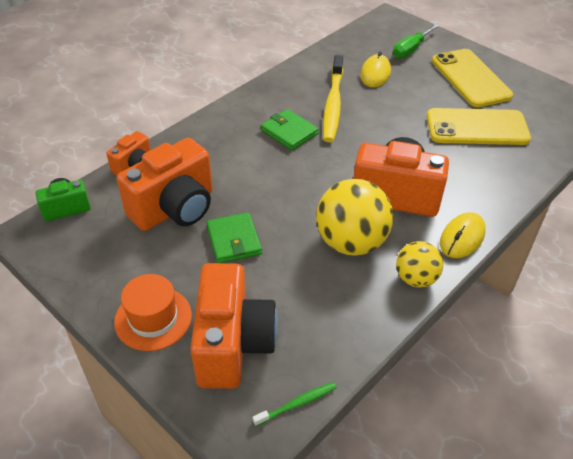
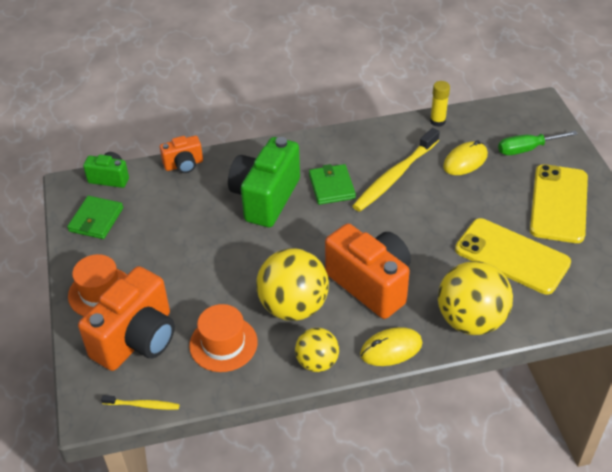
camera: 35 degrees right, 0 degrees up
orange camera [117,138,213,231] -> none
green wallet [207,212,262,263] -> green wallet moved to [67,196,123,239]
green toothbrush [252,382,337,426] -> yellow toothbrush [101,395,180,410]
none -> orange hat [189,304,258,372]
none -> green camera [228,137,300,227]
none -> yellow glue stick [430,81,450,127]
none -> yellow ball [438,261,513,335]

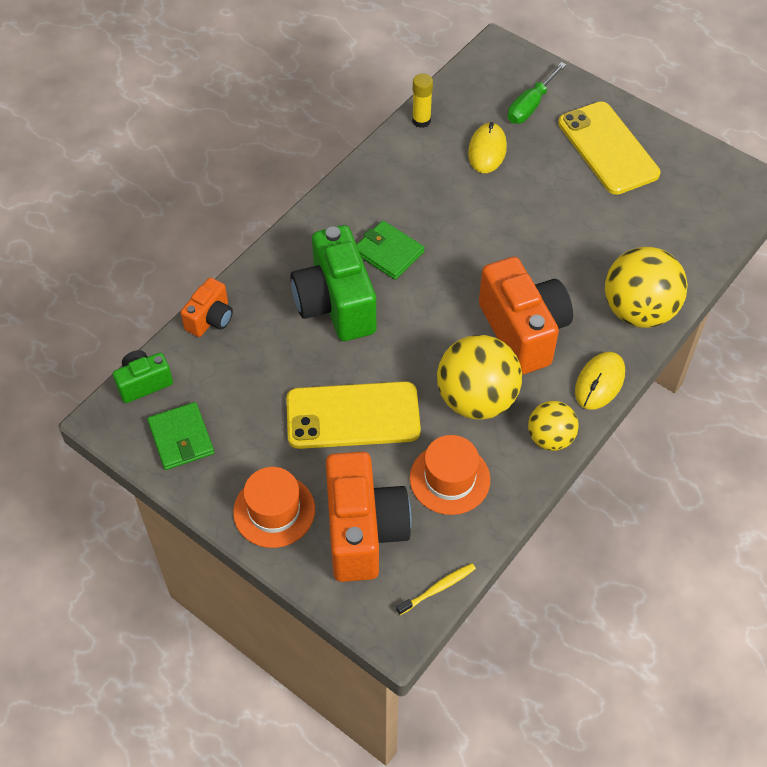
camera: 40 degrees left, 10 degrees up
orange camera [325,224,411,319] -> orange camera turned 60 degrees clockwise [479,257,573,375]
yellow toothbrush [353,128,440,212] -> none
yellow phone [455,218,571,294] -> yellow phone moved to [286,381,421,449]

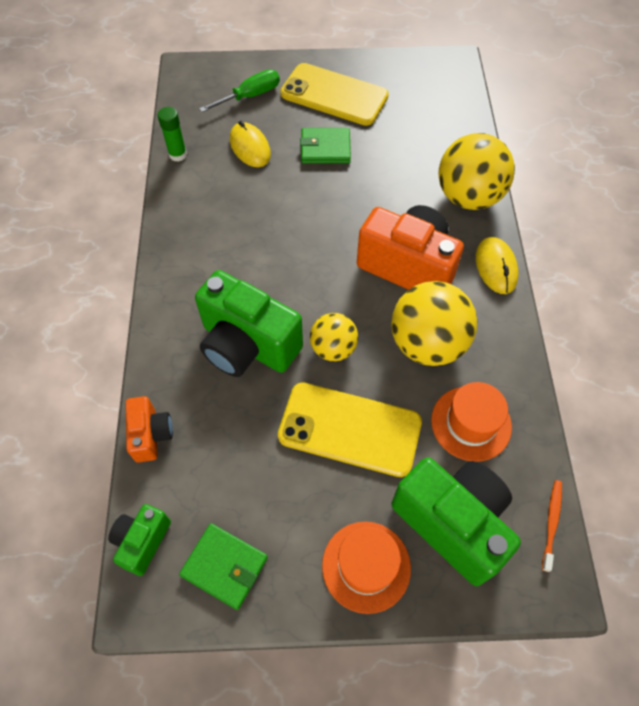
camera: 40 degrees left, 5 degrees up
yellow phone [286,381,421,449] -> yellow phone turned 60 degrees clockwise [278,382,422,477]
orange camera [326,452,412,582] -> green camera [391,457,521,586]
green wallet [356,221,425,280] -> green wallet moved to [300,128,351,164]
yellow toothbrush [396,563,476,615] -> orange toothbrush [542,480,562,572]
yellow glue stick [412,73,433,128] -> green glue stick [157,107,187,162]
green screwdriver [508,62,566,124] -> green screwdriver turned 120 degrees counterclockwise [199,69,280,112]
yellow ball [528,401,579,451] -> yellow ball moved to [310,313,358,361]

